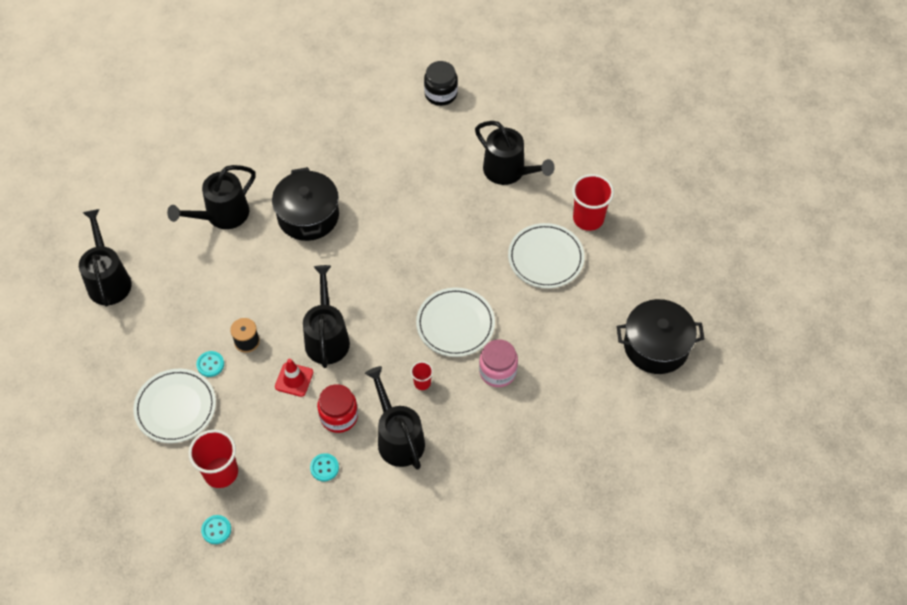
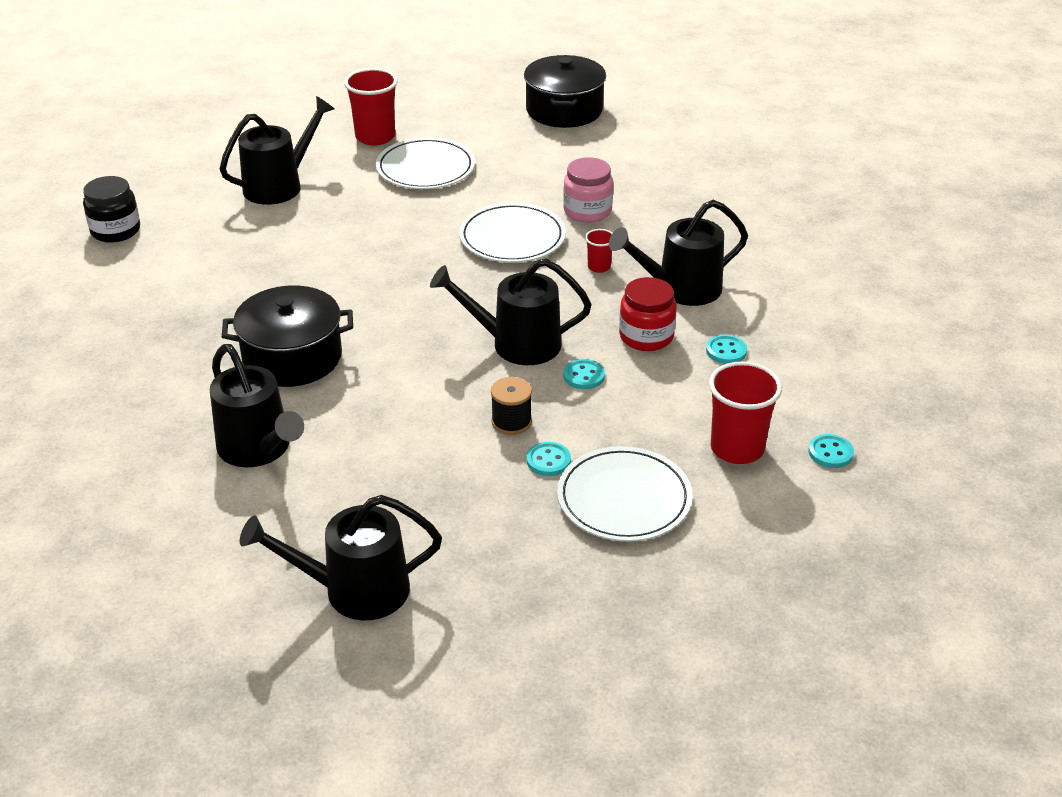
camera: 85 degrees left, 20 degrees down
red traffic cone [275,359,313,397] -> turquoise button [563,359,605,389]

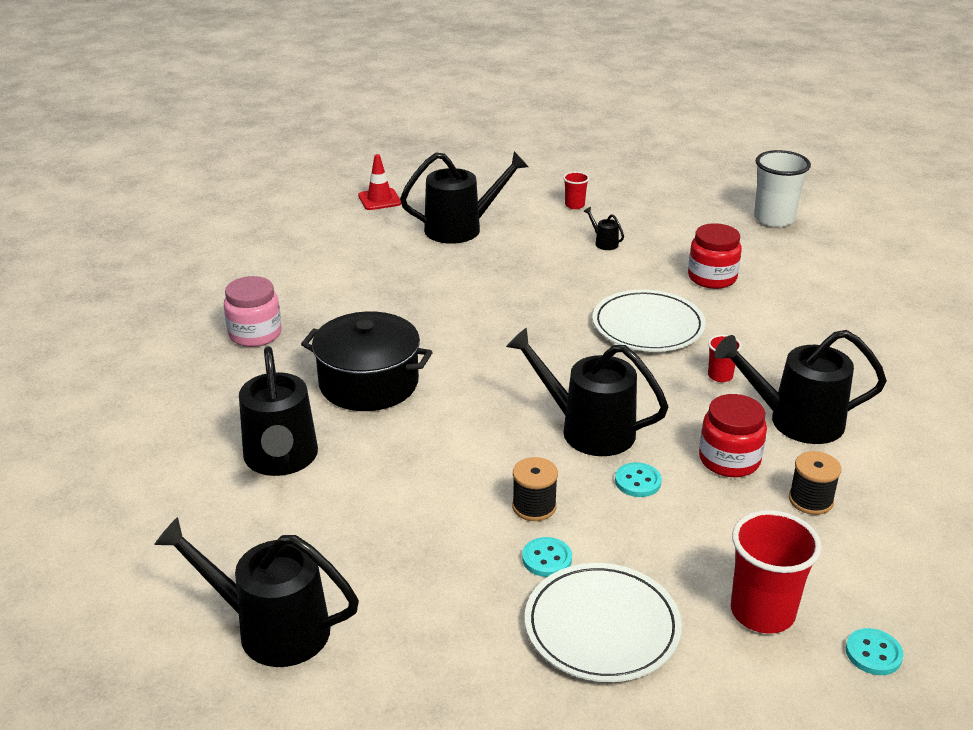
camera: 25 degrees right, 5 degrees down
black jar [83,176,140,243] -> none
red cup [344,68,398,146] -> red cup [563,172,589,209], size x0.50
white plate [376,137,475,189] -> black watering can [583,207,624,250]
black pot [524,55,606,128] -> white cup [754,150,811,227]
pink jar [563,157,613,223] -> pink jar moved to [224,276,282,347]
turquoise button [706,335,747,364] -> black spool [789,451,841,515]
none -> red traffic cone [358,154,401,210]
none -> red jar [688,223,742,289]

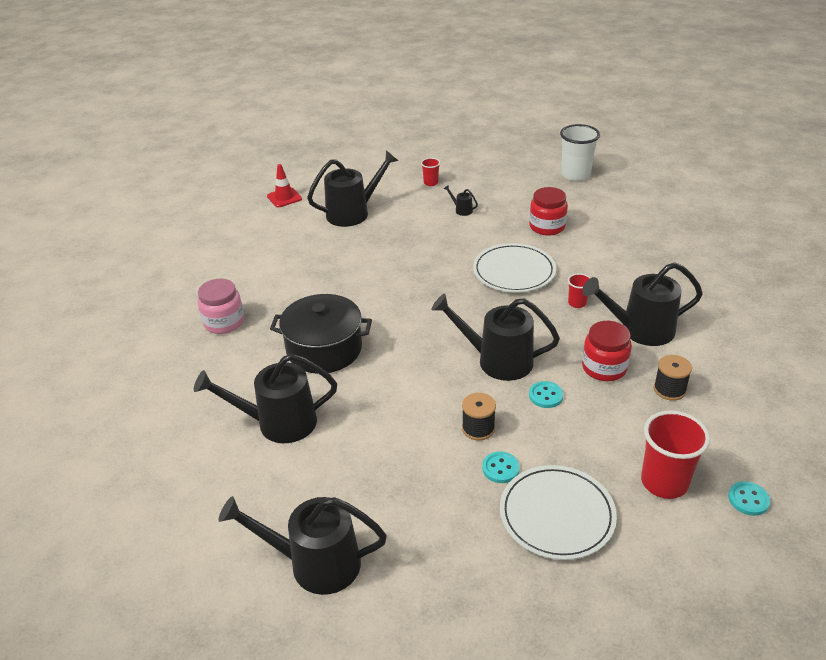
camera: 10 degrees left, 5 degrees up
black watering can [239,346,318,476] -> black watering can turned 105 degrees clockwise [194,354,337,443]

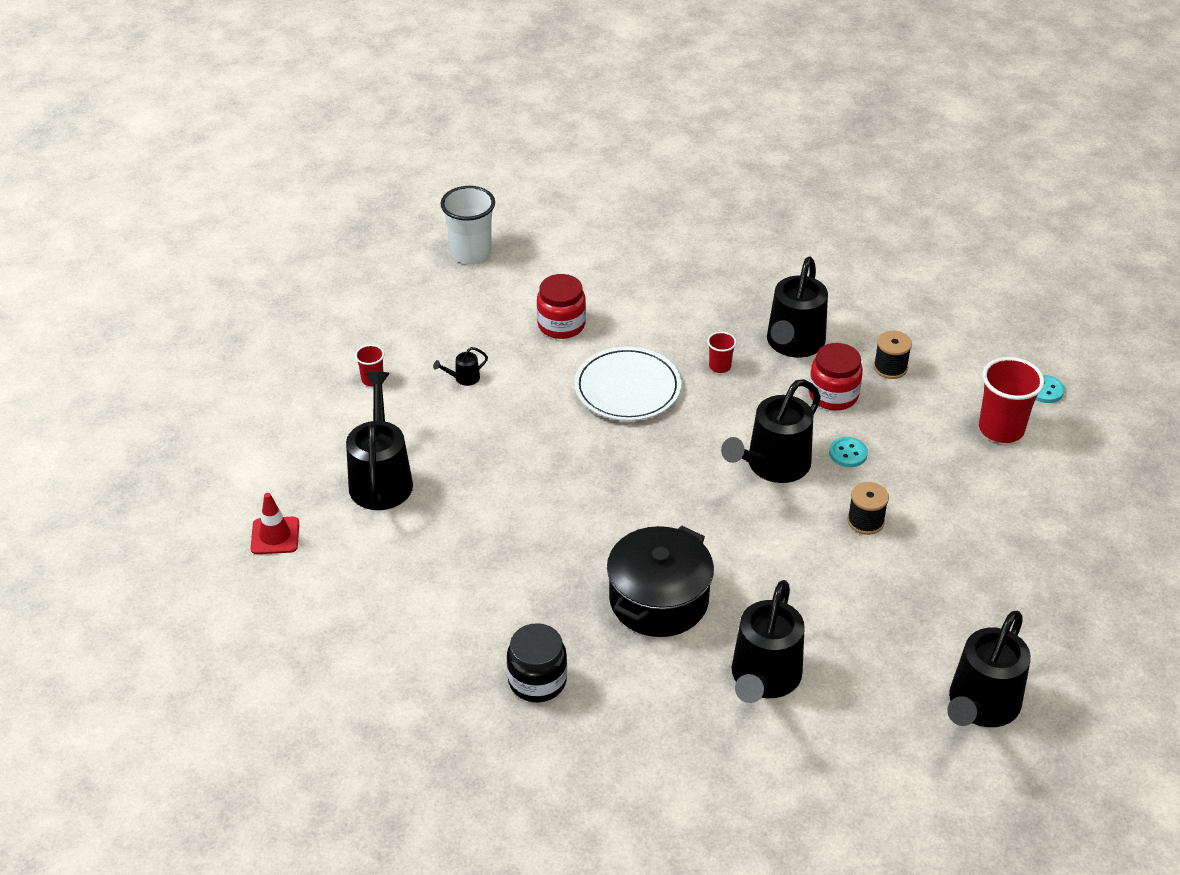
camera: 65 degrees left, 5 degrees up
pink jar [198,279,244,334] -> black jar [507,623,567,702]
turquoise button [482,452,520,483] -> none
white plate [500,465,617,560] -> none

